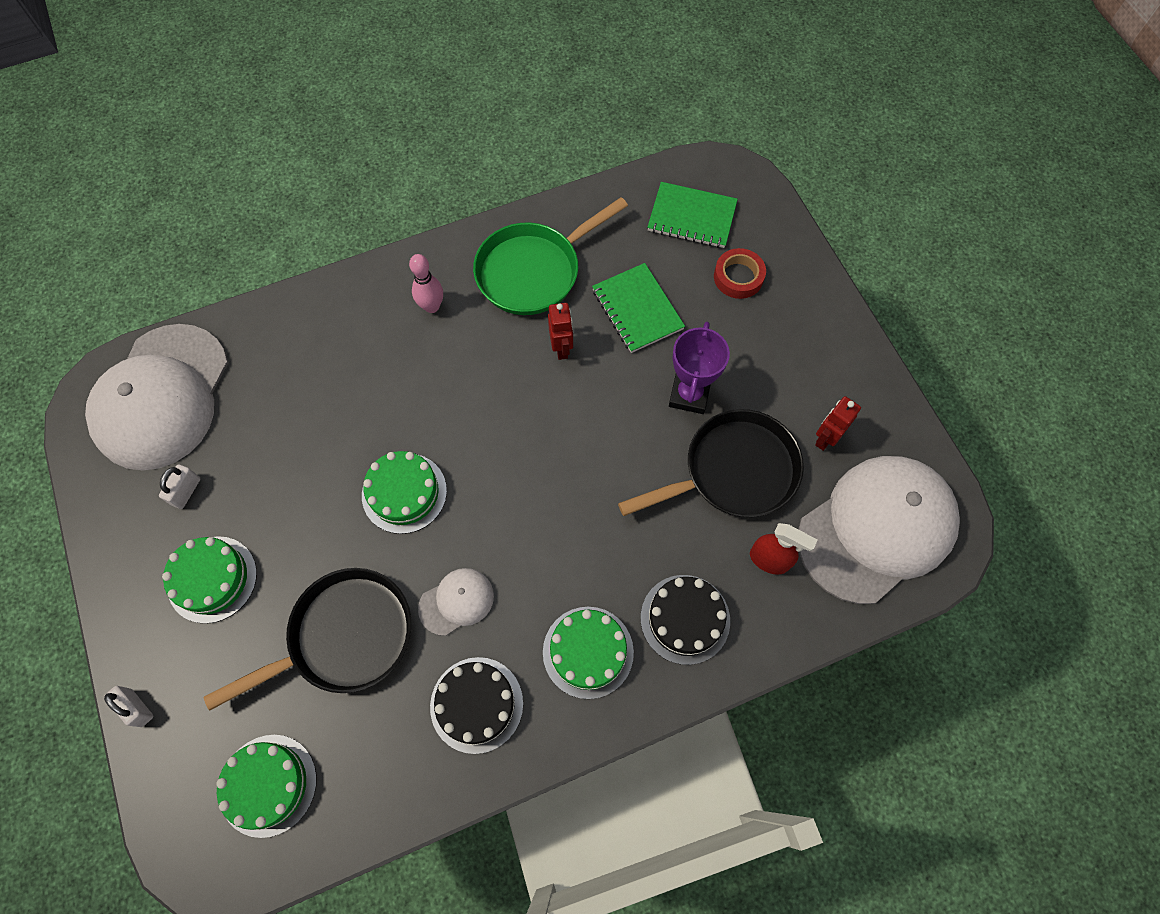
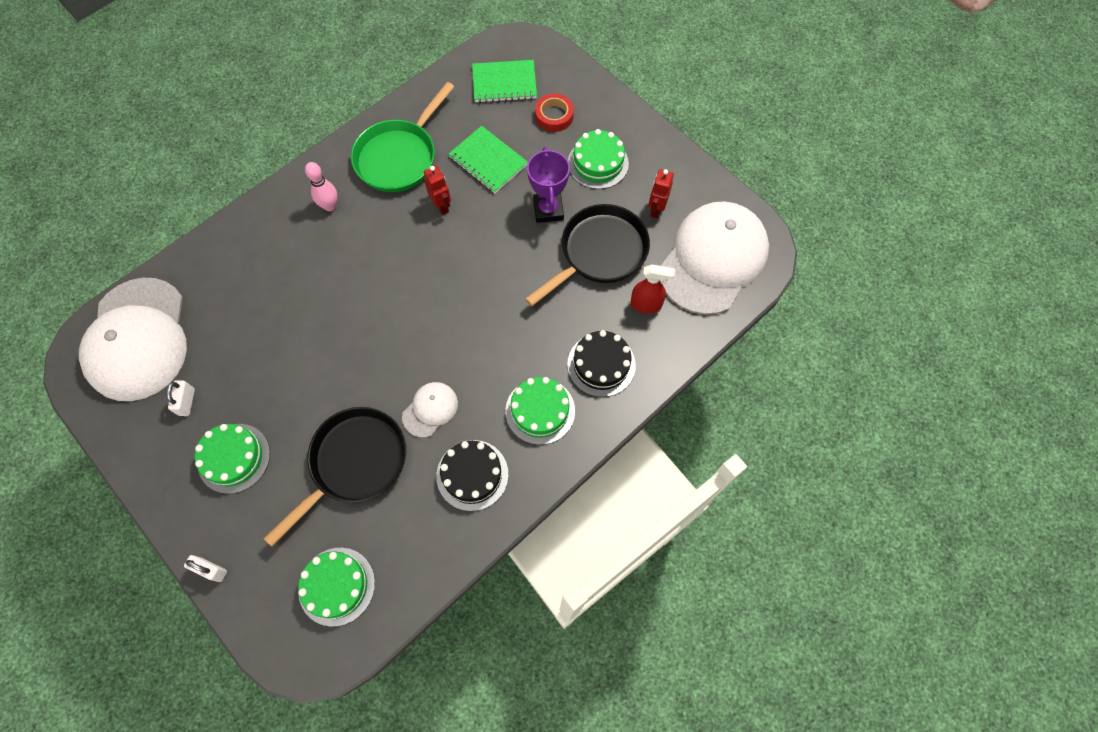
camera: 20 degrees left, 0 degrees up
green cake [362,451,447,534] -> green cake moved to [568,129,629,189]

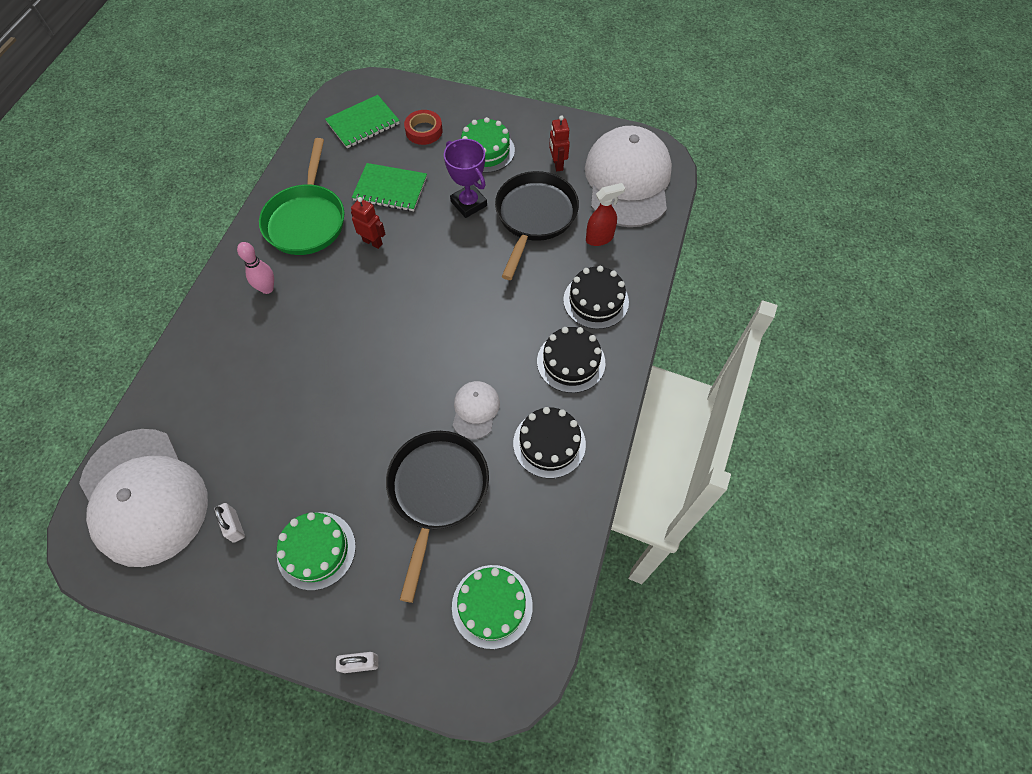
camera: 30 degrees left, 5 degrees down
green cake [505,377,575,445] -> black cake [537,327,606,393]

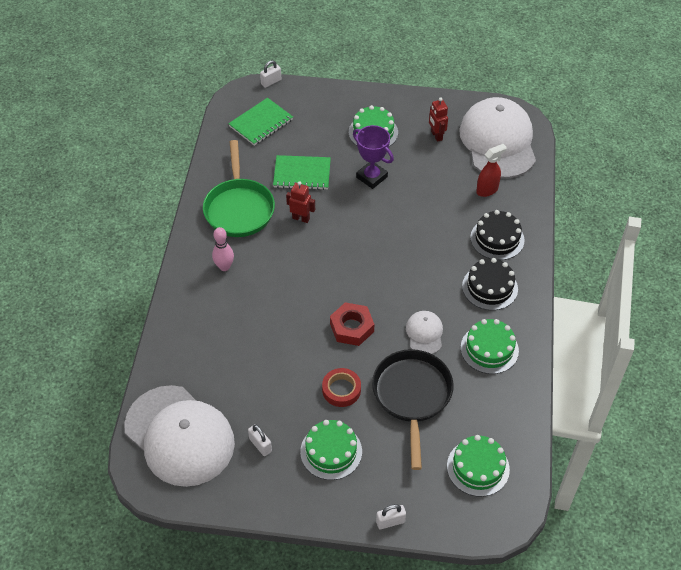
camera: 10 degrees left, 10 degrees down
red tape [404,110,443,145] -> red tape moved to [322,368,361,407]
black pan [495,171,579,280] -> none
black cake [513,407,586,478] -> green cake [461,319,519,374]
none -> white padlock [260,60,281,88]
none -> red nut [330,302,374,346]

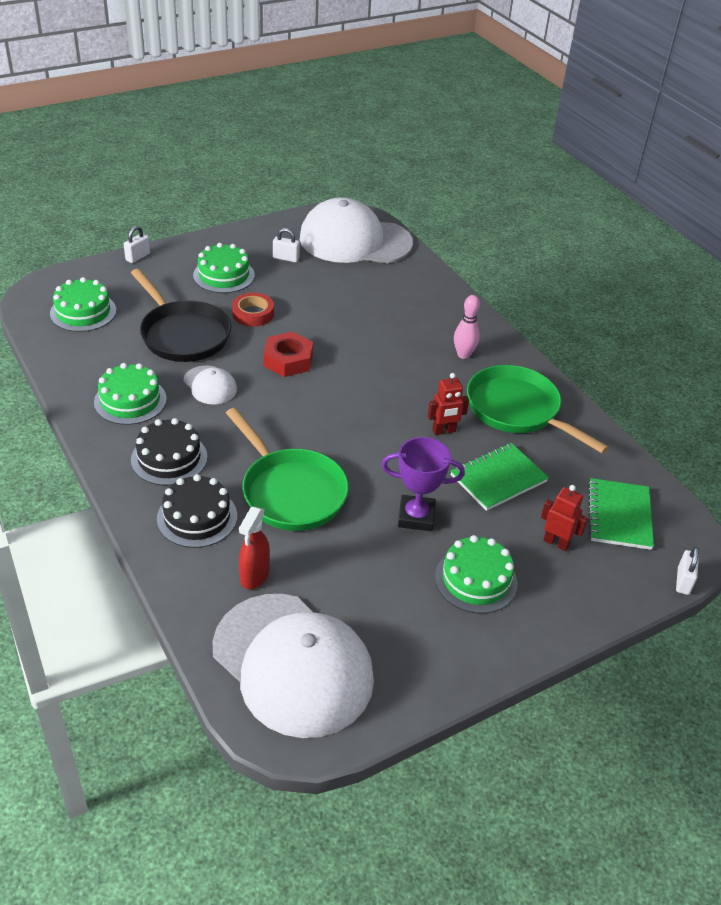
camera: 140 degrees right, 10 degrees down
red robot [429,98,448,142] -> red robot moved to [541,485,588,551]
none -> green pan [226,408,349,531]

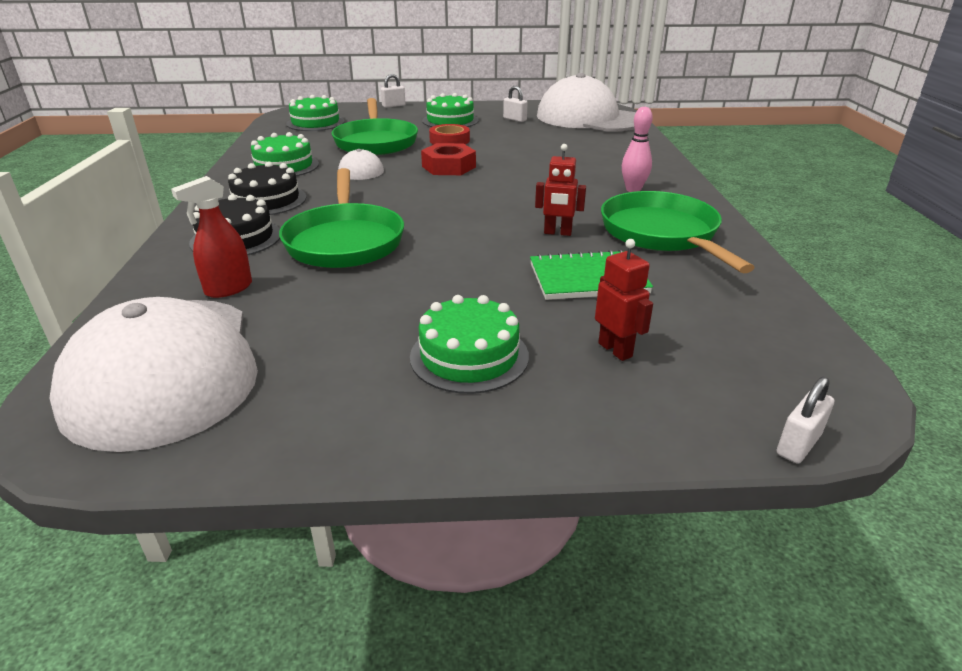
camera: 30 degrees right, 10 degrees down
black pan [131,269,231,362] -> green pan [331,98,418,155]
purple trophy [381,437,465,531] -> none
green notebook [588,478,654,550] -> none

